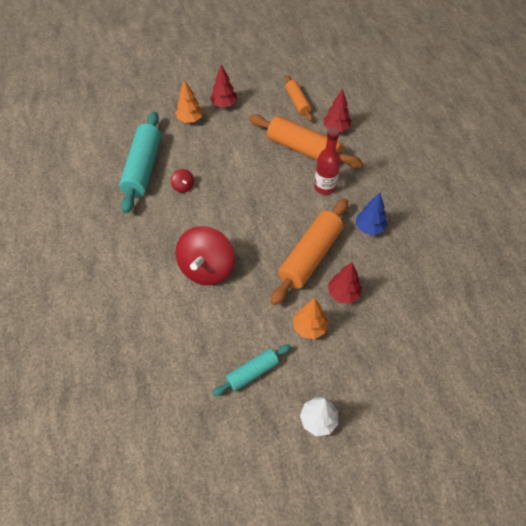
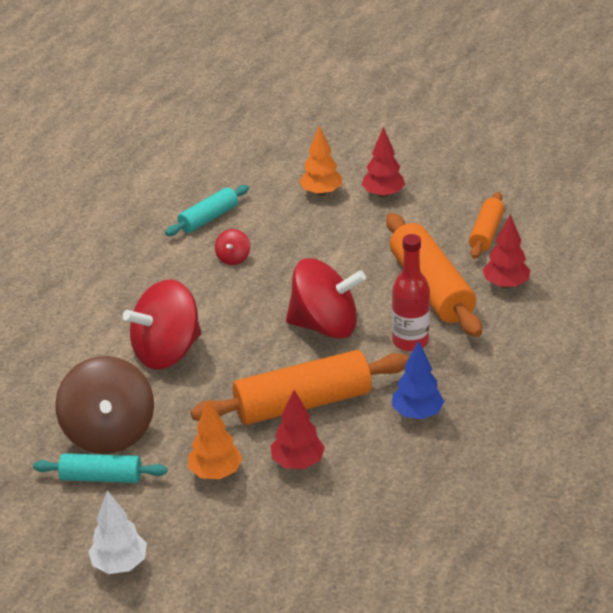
camera: 40 degrees right, 20 degrees down
turquoise rolling pin [119,112,161,214] -> turquoise rolling pin [165,185,249,236], size x0.56
none -> brown spinning top [55,356,154,454]
none -> red spinning top [286,258,366,339]

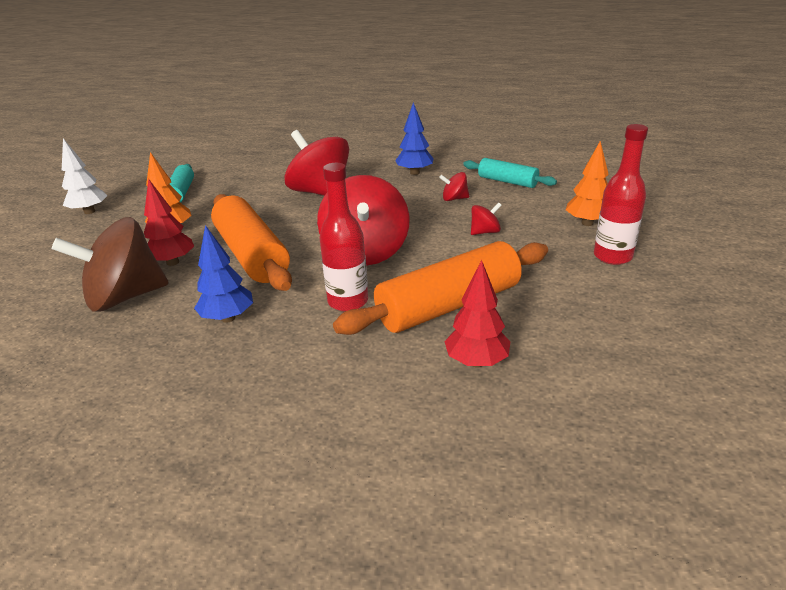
camera: 80 degrees right, 5 degrees down
brown spinning top [55,356,154,454] -> brown spinning top moved to [52,217,169,312]
red tree [362,127,405,198] -> red bottle [594,124,648,265]
orange rolling pin [469,192,504,259] -> none
none -> blue tree [395,103,434,175]
none -> red spinning top [471,202,502,235]

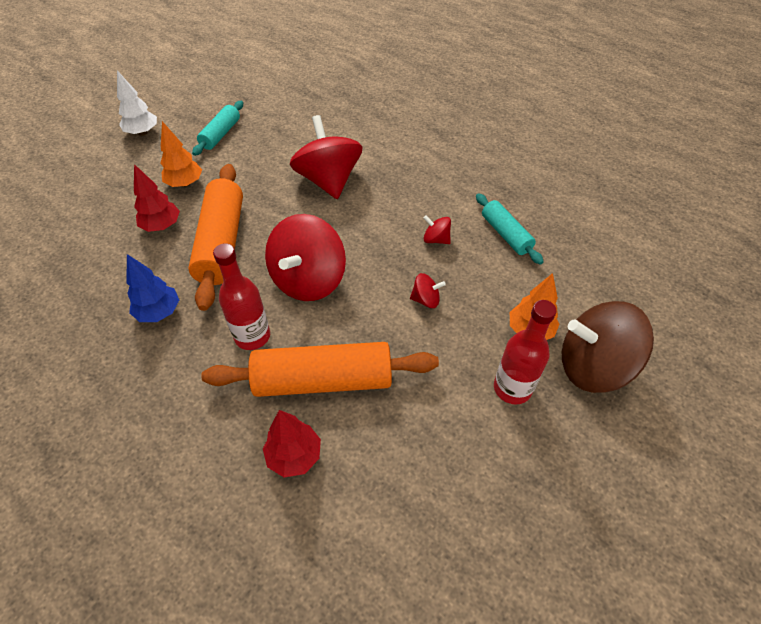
camera: 25 degrees right, 20 degrees up
brown spinning top [52,217,169,312] -> brown spinning top moved to [562,301,654,393]
blue tree [395,103,434,175] -> none

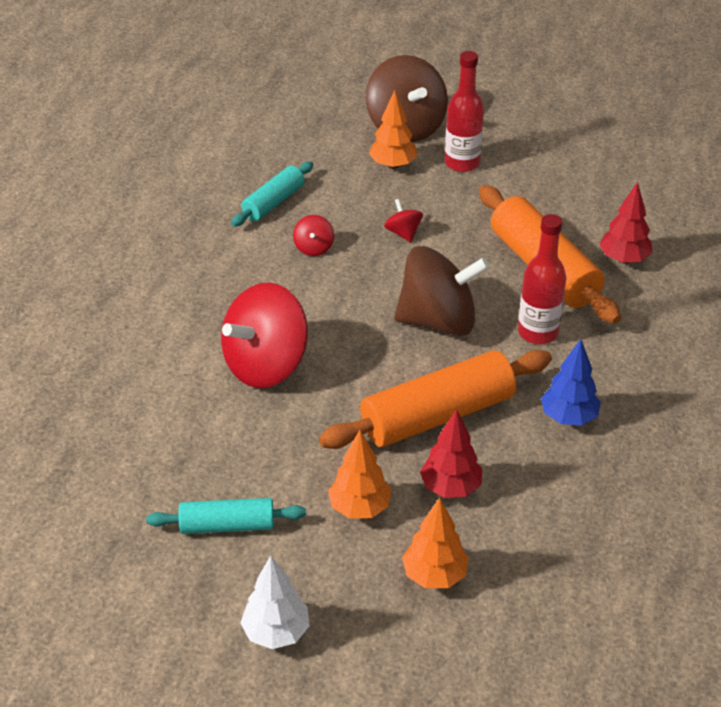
camera: 115 degrees left, 10 degrees down
red spinning top [265,214,346,301] -> brown spinning top [394,246,489,336]
none -> orange tree [402,497,469,588]

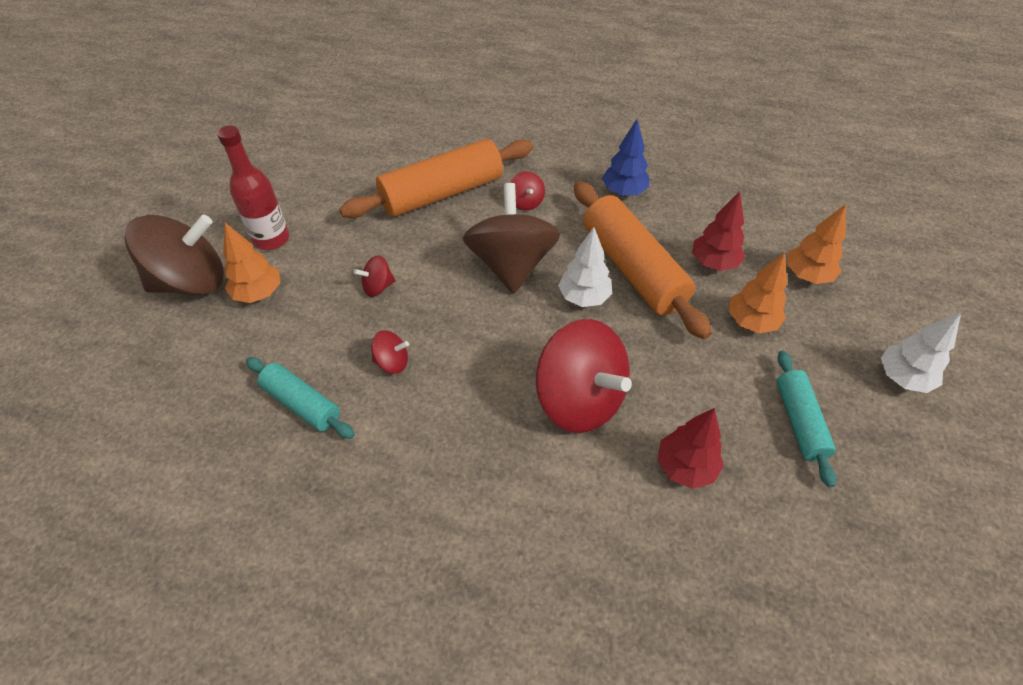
camera: 90 degrees left, 10 degrees up
red bottle [518,214,566,344] -> red spinning top [510,171,545,210]
red tree [599,182,652,264] -> red tree moved to [657,408,724,489]
none -> white tree [558,227,612,307]

